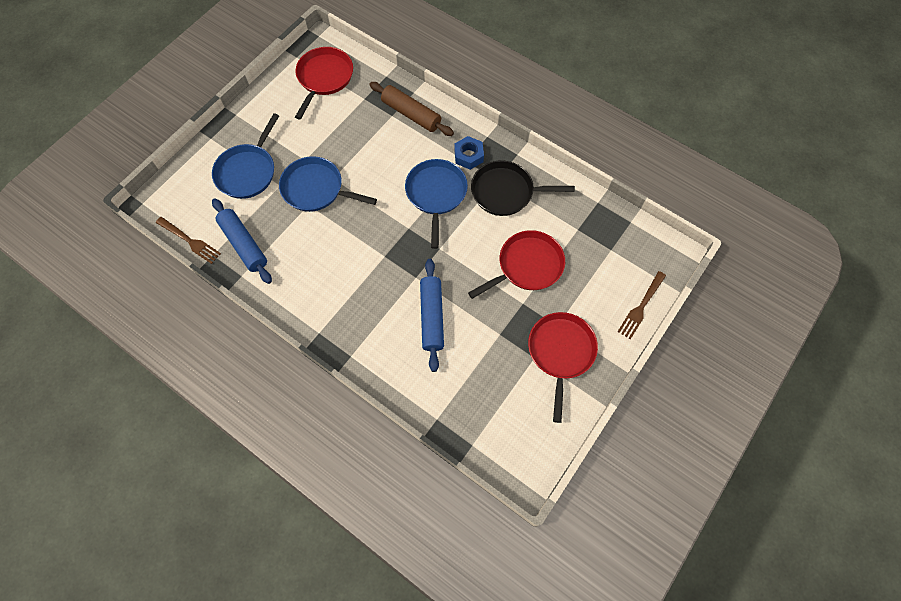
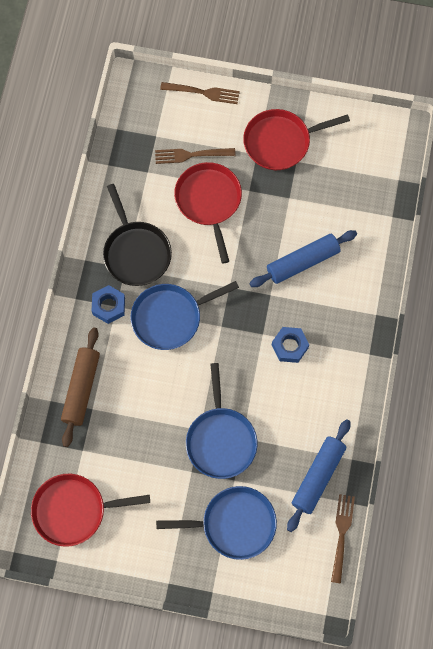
camera: 115 degrees left, 5 degrees up
red pan [468,230,565,299] -> red pan turned 45 degrees clockwise [174,162,242,263]
none -> brown fork [155,148,236,164]
none -> blue nut [272,327,309,363]

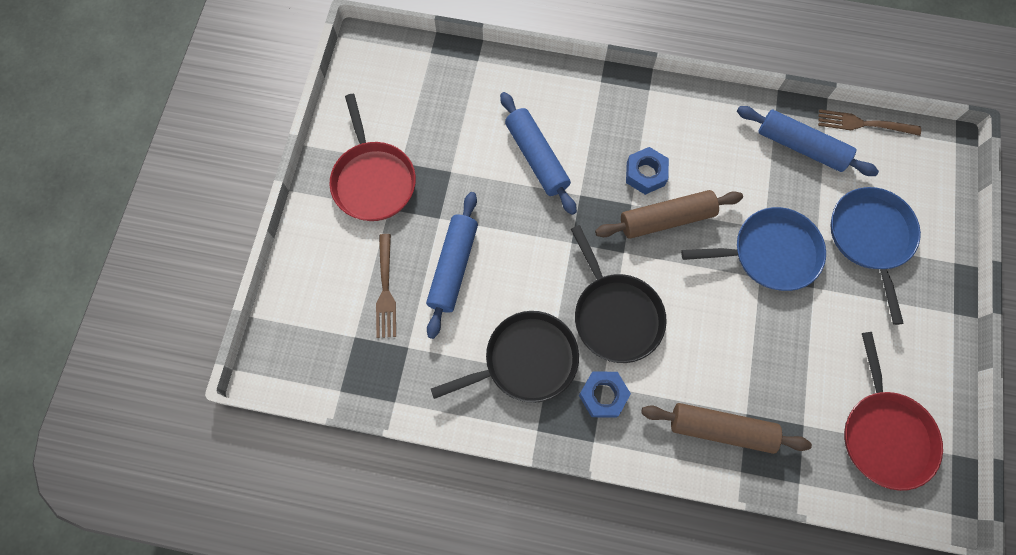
camera: 90 degrees left, 0 degrees up
blue pan [131,281,239,350] -> black pan [571,225,667,363]
brown fork [160,82,240,104] -> none
red pan [174,162,242,263] -> blue rolling pin [426,192,478,339]
none -> brown rolling pin [595,190,743,239]

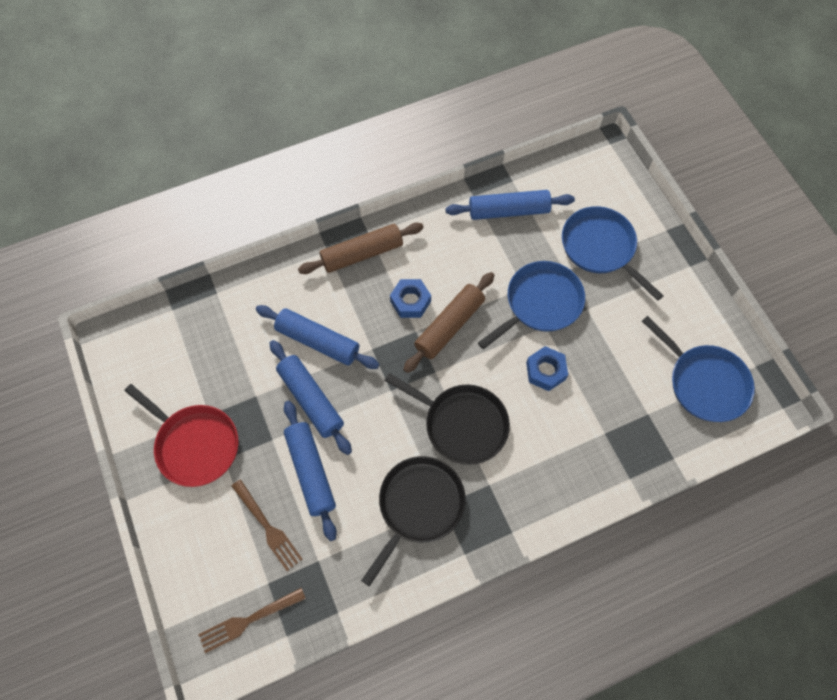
camera: 35 degrees left, 5 degrees down
blue nut [579,371,631,418] -> blue nut moved to [526,346,568,391]
brown rolling pin [641,403,812,454] -> brown rolling pin moved to [298,223,424,274]
brown fork [818,109,921,136] -> brown fork moved to [198,588,306,653]
red pan [844,332,943,491] -> blue pan [642,316,755,422]
none -> blue rolling pin [270,340,352,455]

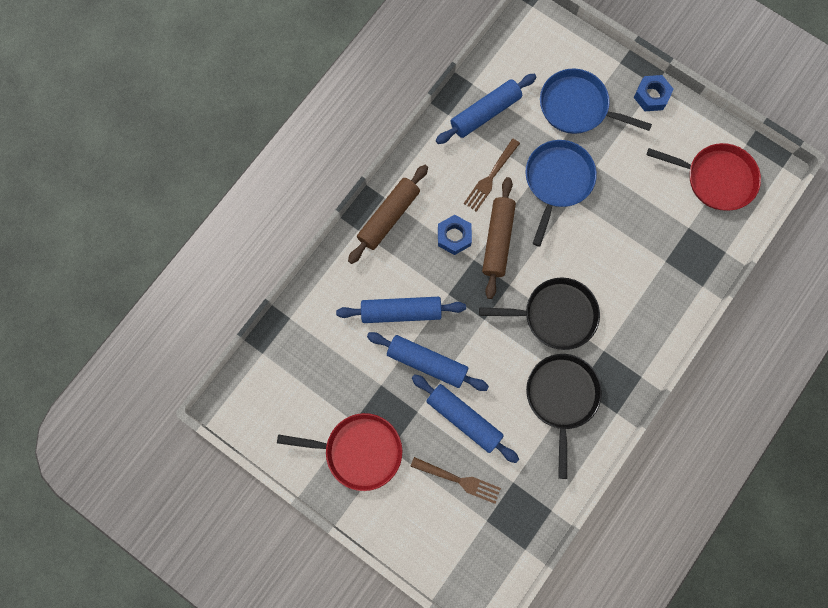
camera: 30 degrees left, 10 degrees up
brown fork [198,588,306,653] -> brown fork moved to [464,139,520,212]
blue nut [526,346,568,391] -> blue nut moved to [634,75,674,111]
blue pan [642,316,755,422] -> red pan [647,143,761,211]

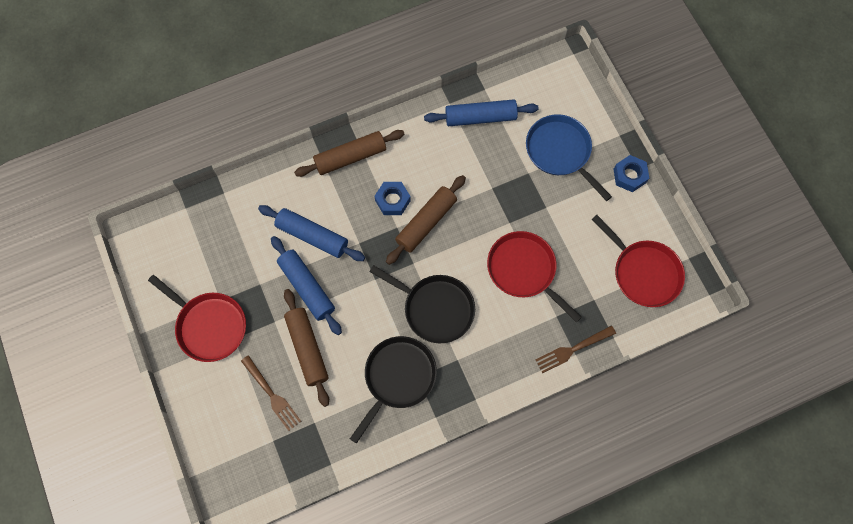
camera: 30 degrees right, 5 degrees down
blue rolling pin [412,374,519,463] -> brown rolling pin [284,289,329,407]
brown fork [464,139,520,212] -> brown fork moved to [535,325,616,373]
blue pan [526,140,597,247] -> none
none -> red pan [487,231,582,322]

